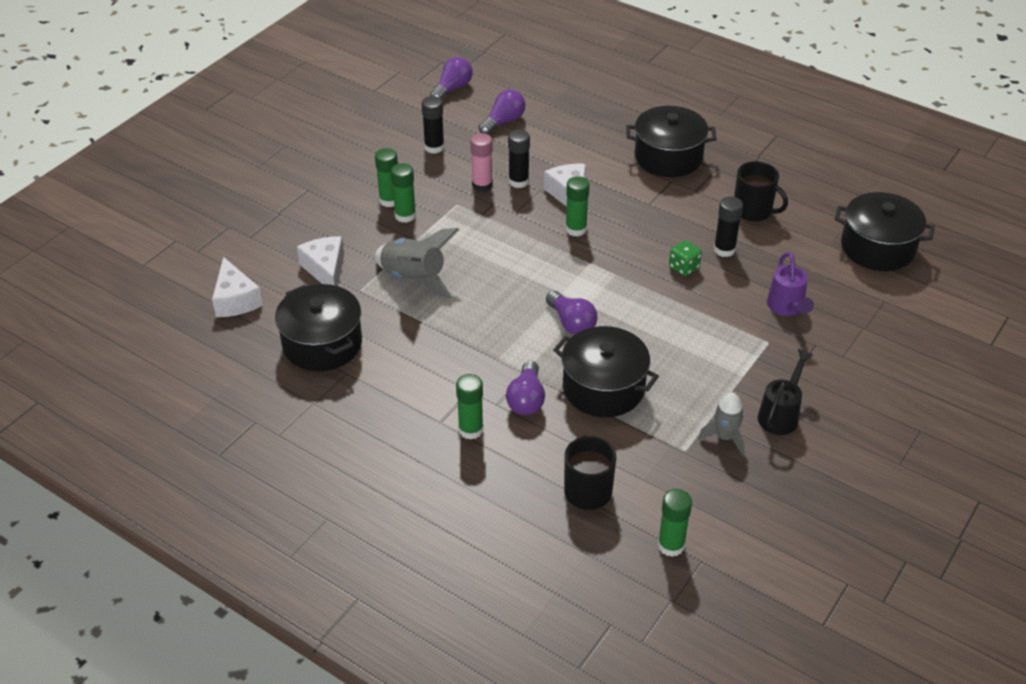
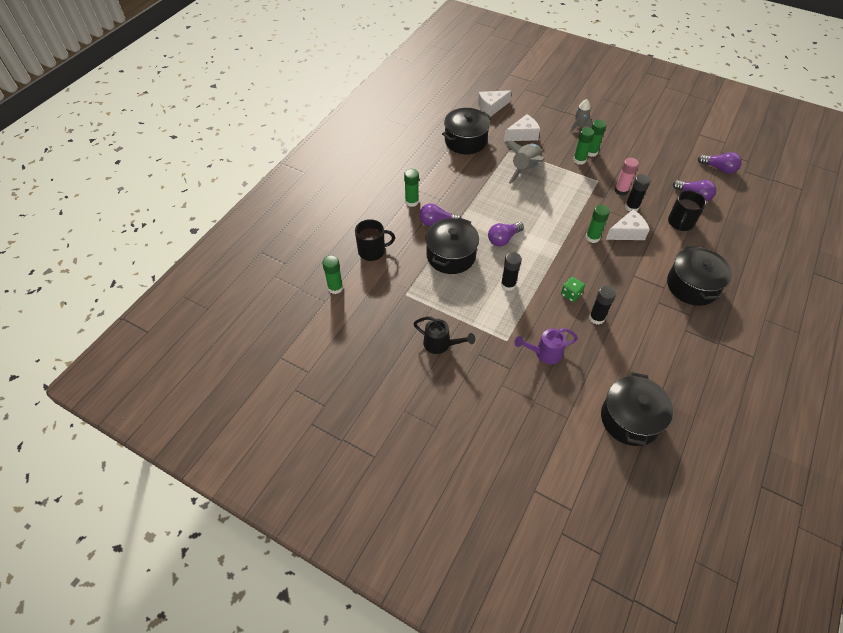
camera: 85 degrees right, 10 degrees up
black glue stick [421,96,444,154] -> black glue stick moved to [501,252,522,291]
grey rocket [698,393,745,455] -> grey rocket moved to [570,99,593,132]
black mug [734,161,788,222] -> black mug moved to [668,190,706,231]

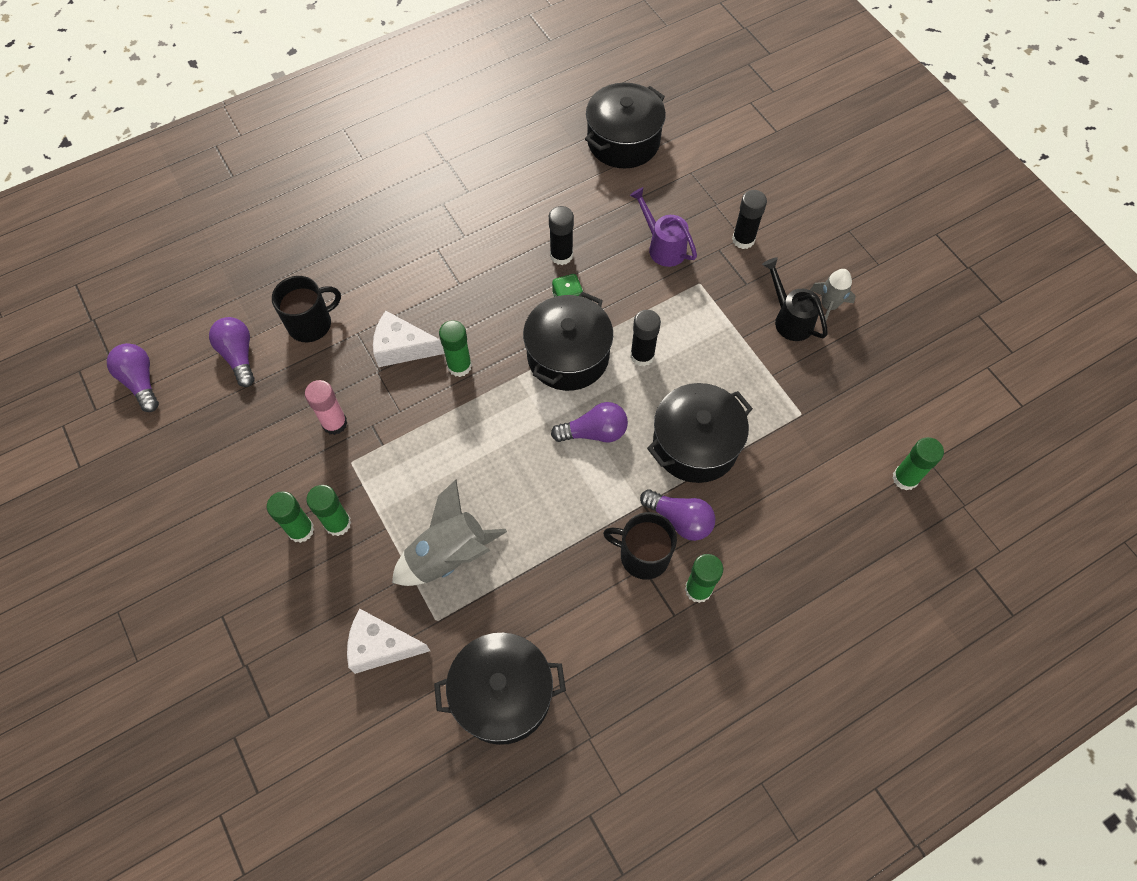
camera: 150 degrees left, 10 degrees up
black mug [355,219,395,261] -> black mug moved to [603,512,677,580]
white cheese [478,90,512,116] -> none
purple watering can [515,328,578,364] -> purple watering can turned 150 degrees counterclockwise [630,187,697,267]
grey rocket [570,99,593,132] -> grey rocket moved to [810,269,856,320]
black glue stick [625,174,650,211] -> black glue stick moved to [732,190,767,249]
black pot [667,245,732,306] -> black pot moved to [523,292,613,391]

